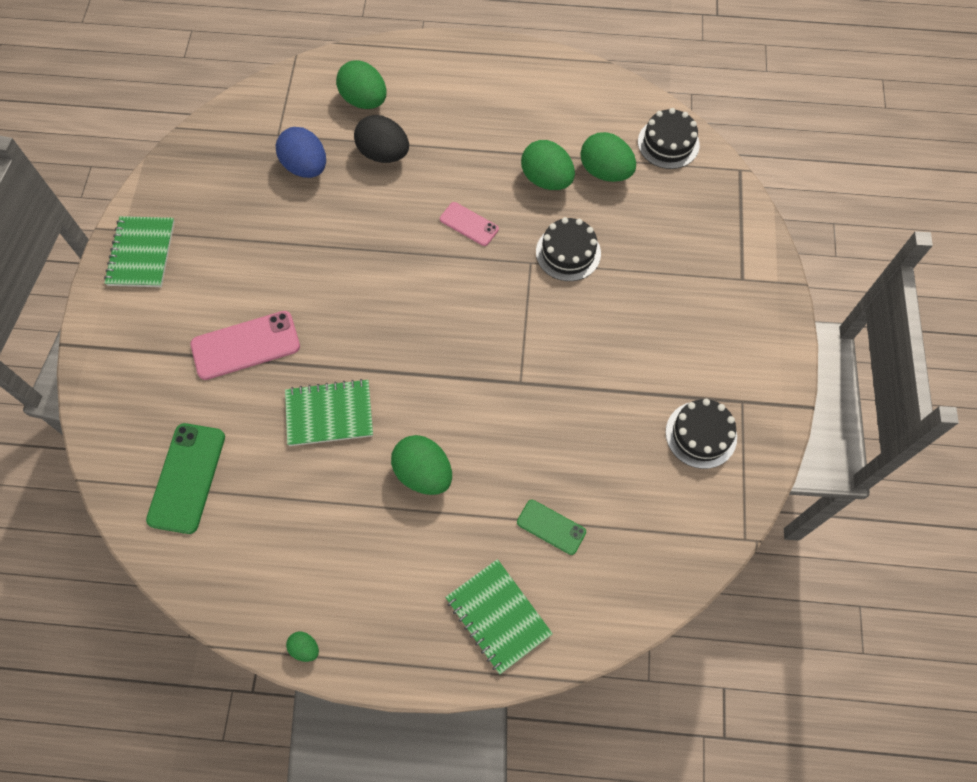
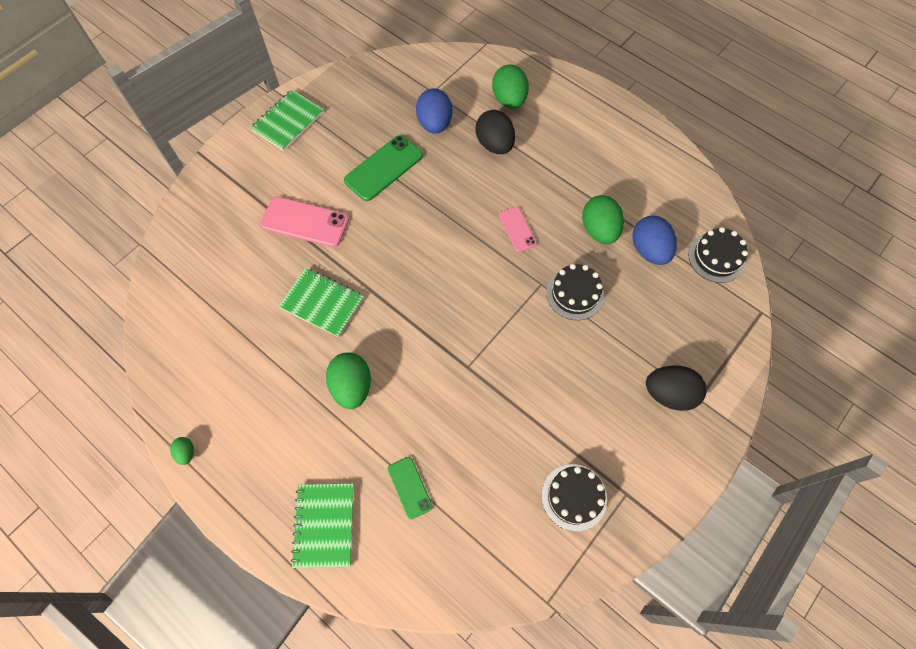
camera: 35 degrees right, 0 degrees up
green phone [146,423,225,534] -> green phone moved to [344,135,423,201]
green egg [580,132,636,182] -> blue egg [632,216,677,265]
none -> black egg [646,366,706,411]

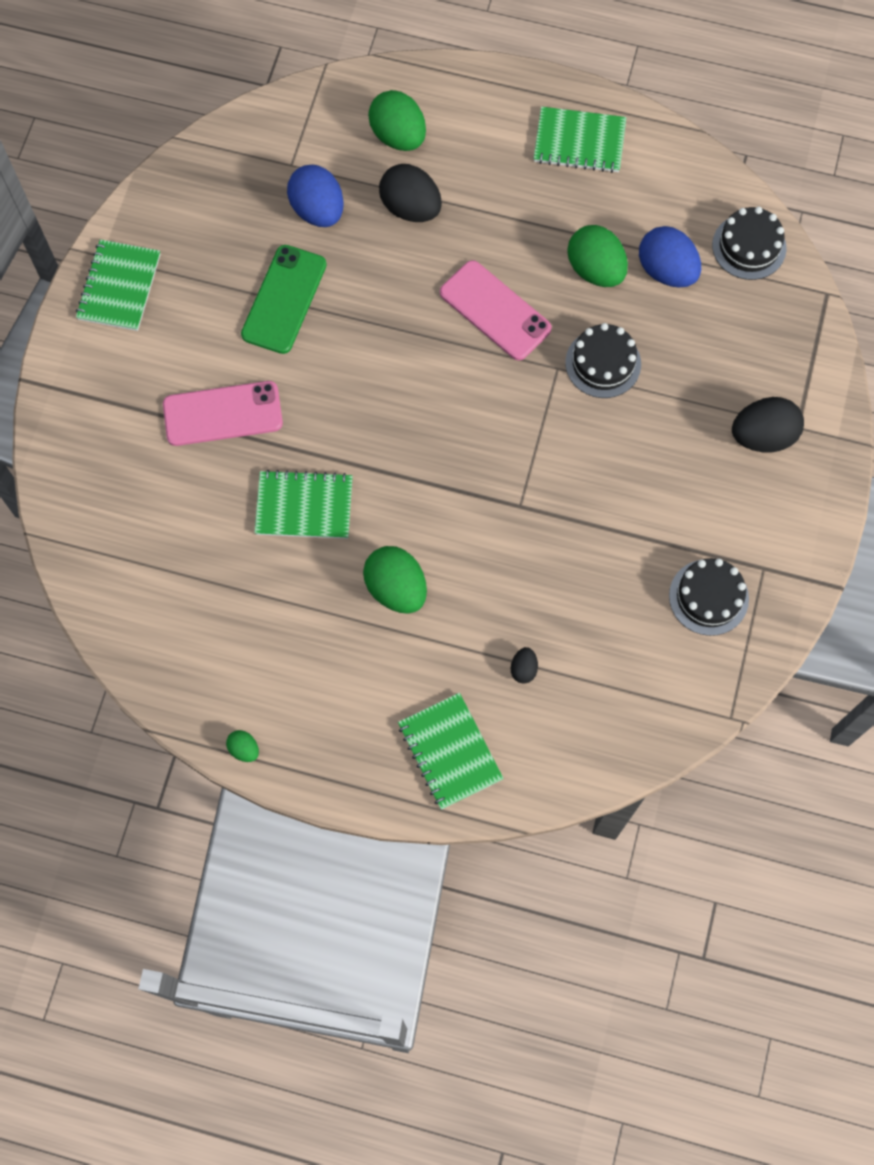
camera: 25 degrees left, 5 degrees up
green phone [388,457,433,519] -> black egg [511,647,538,684]
pink phone [499,207,537,252] -> pink phone [440,260,552,360], size x1.69
none -> green notebook [533,107,626,173]

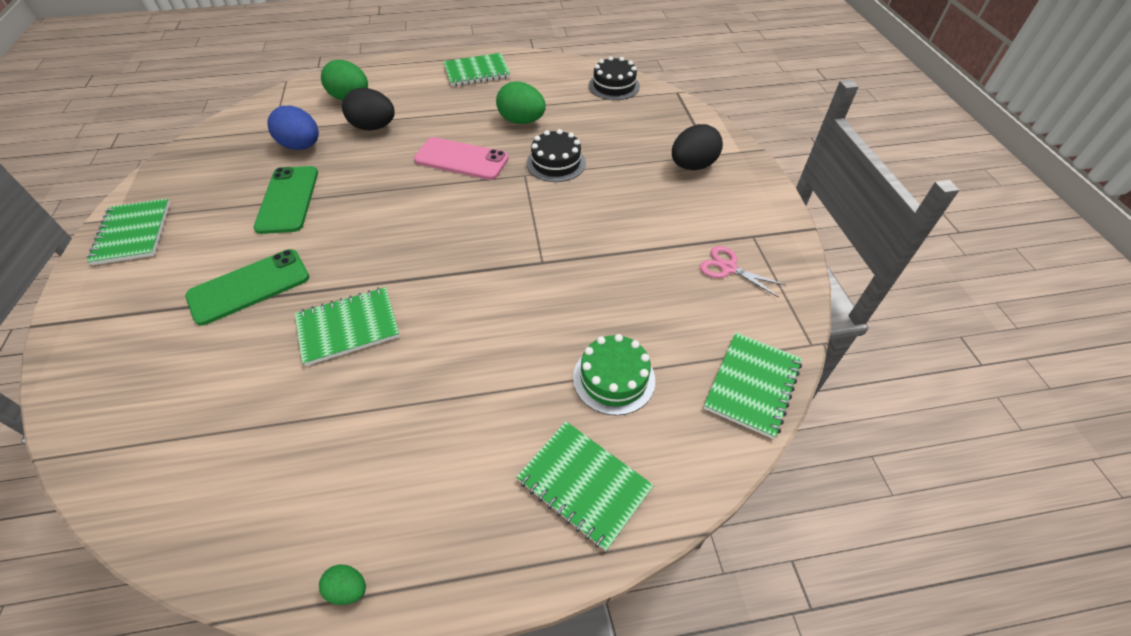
camera: 25 degrees left, 20 degrees down
pink phone [163,381,283,446] -> green phone [186,249,309,325]
green egg [363,546,427,614] -> none
black egg [511,647,538,684] -> green cake [573,334,655,416]
blue egg [639,226,701,288] -> none
black cake [669,558,749,636] -> pink scissors [700,246,785,297]
none -> green notebook [704,332,802,439]

